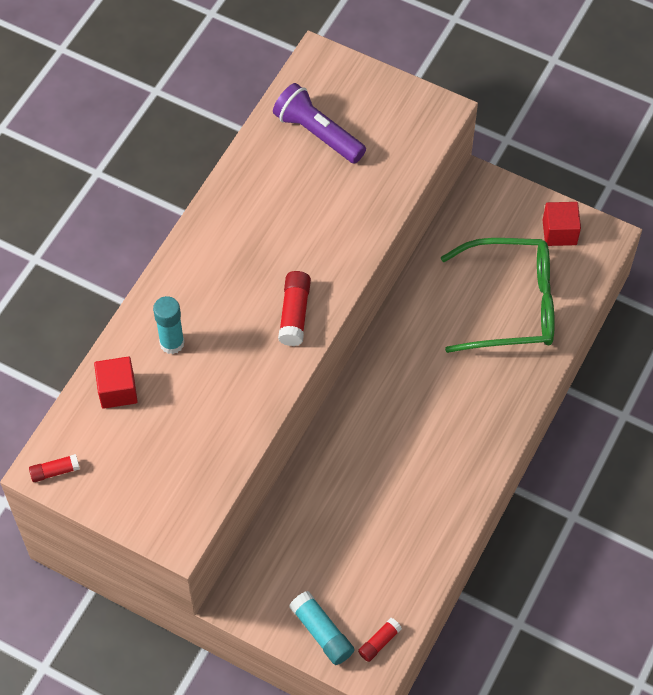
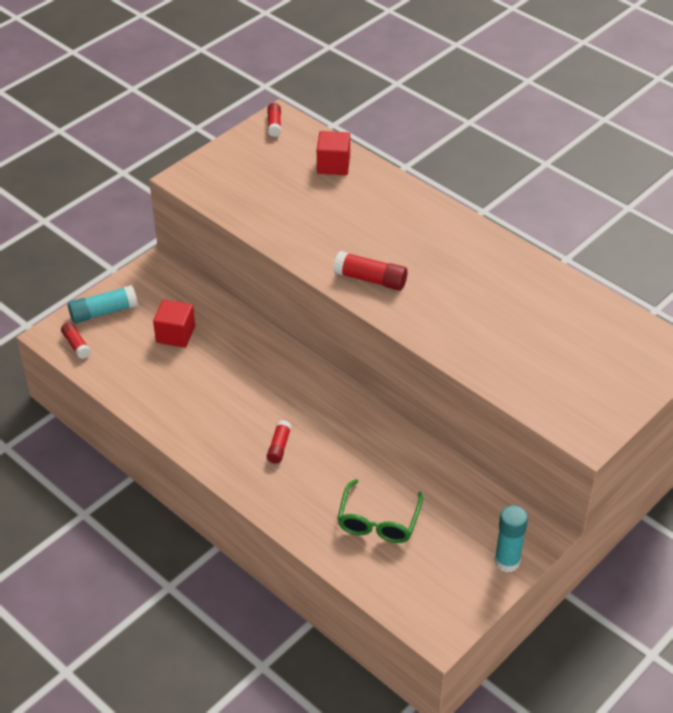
camera: 105 degrees right, 15 degrees down
turquoise glue stick [153,296,185,354] -> turquoise glue stick moved to [494,505,528,572]
purple flashlight [273,83,366,163] -> none
green glasses [441,238,555,353] -> green glasses [337,479,423,543], size x0.59
red cube [543,202,581,246] -> red cube moved to [153,299,195,348]
none -> red glue stick [267,420,291,463]

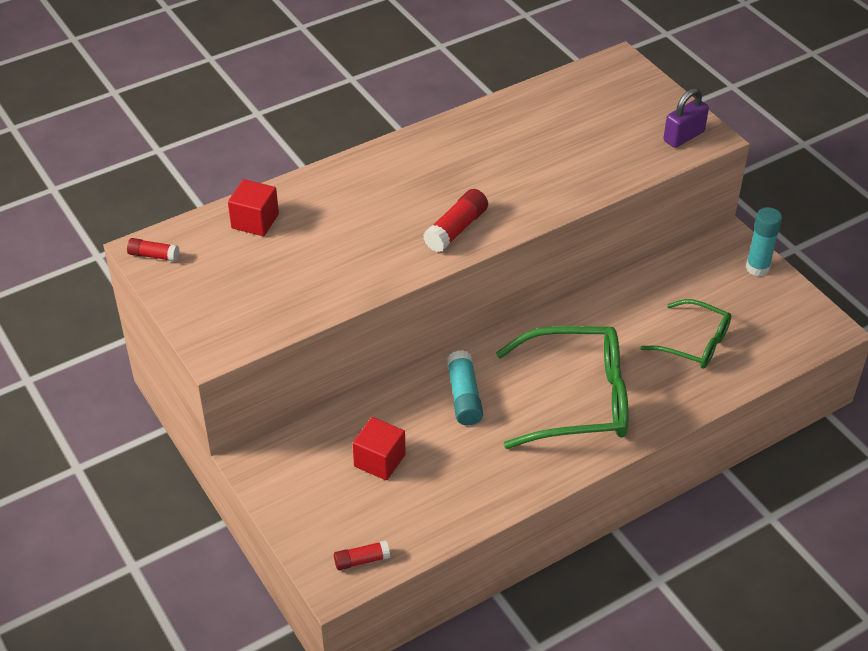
camera: 75 degrees left, 0 degrees up
turquoise glue stick [68,285,138,323] -> turquoise glue stick moved to [447,350,483,426]
red glue stick [267,420,291,463] -> green glasses [496,326,629,449]
none -> purple padlock [663,88,709,148]

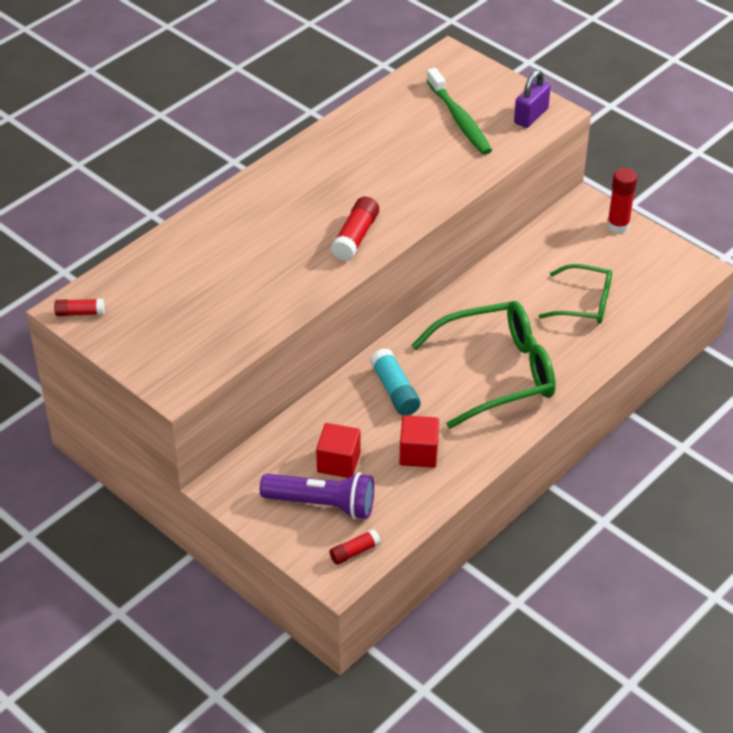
camera: 15 degrees left, 0 degrees up
red cube [228,179,279,236] -> red cube moved to [400,415,439,468]
turquoise glue stick [746,207,782,276] -> red glue stick [607,168,637,233]
none -> purple flashlight [260,472,374,519]
none -> green toothbrush [426,68,492,155]

